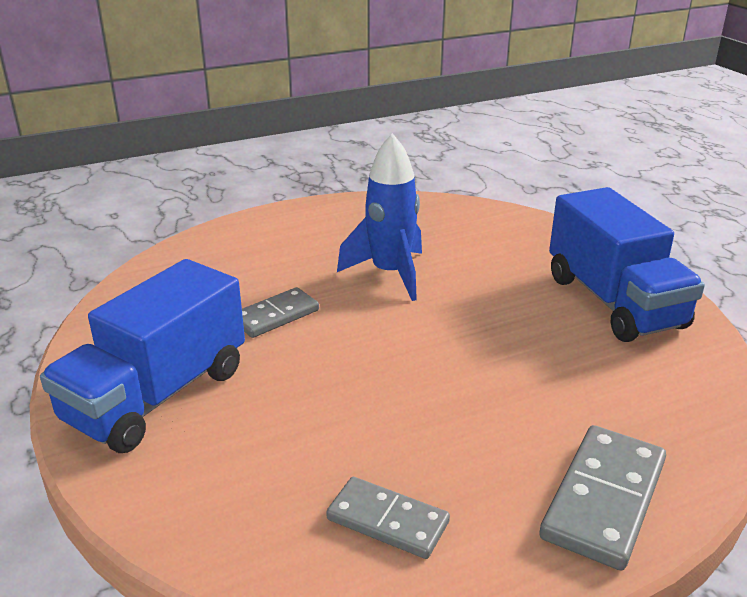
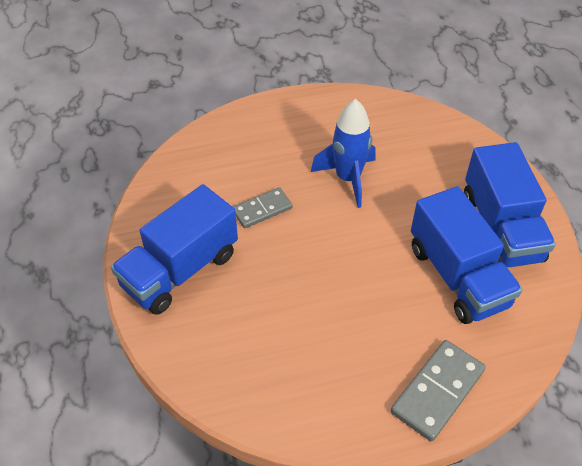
camera: 10 degrees right, 20 degrees up
grey domino [326,477,450,559] -> none
none -> blue truck [411,186,522,324]

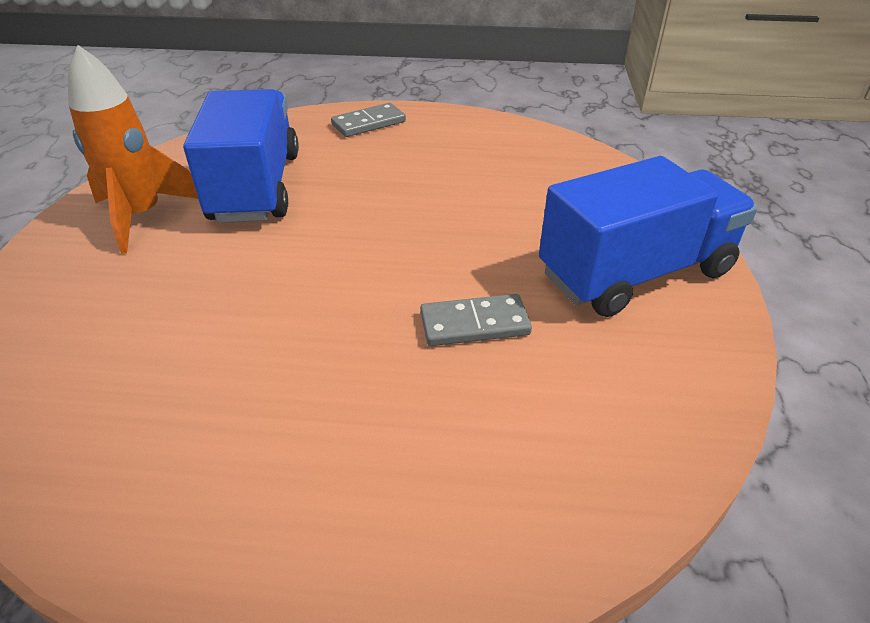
camera: 160 degrees left, 10 degrees down
blue rocket [311,99,375,208] -> none
grey domino [391,340,486,441] -> grey domino [331,103,406,137], size x0.66
blue truck [464,142,556,267] -> orange rocket [68,45,198,254]

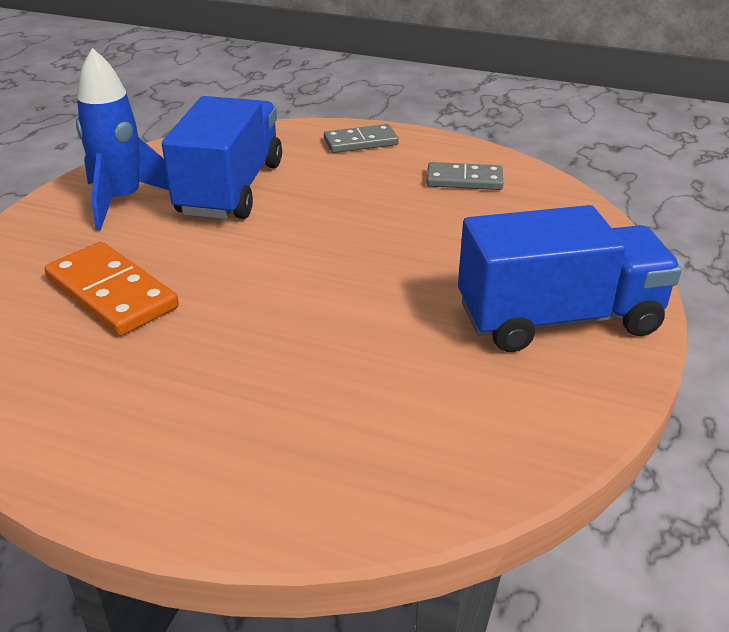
camera: 15 degrees right, 5 degrees down
orange rocket [68,45,198,254] -> blue rocket [76,48,169,231]
grey domino [420,294,532,346] -> grey domino moved to [426,162,503,190]
none -> orange domino [44,242,179,336]

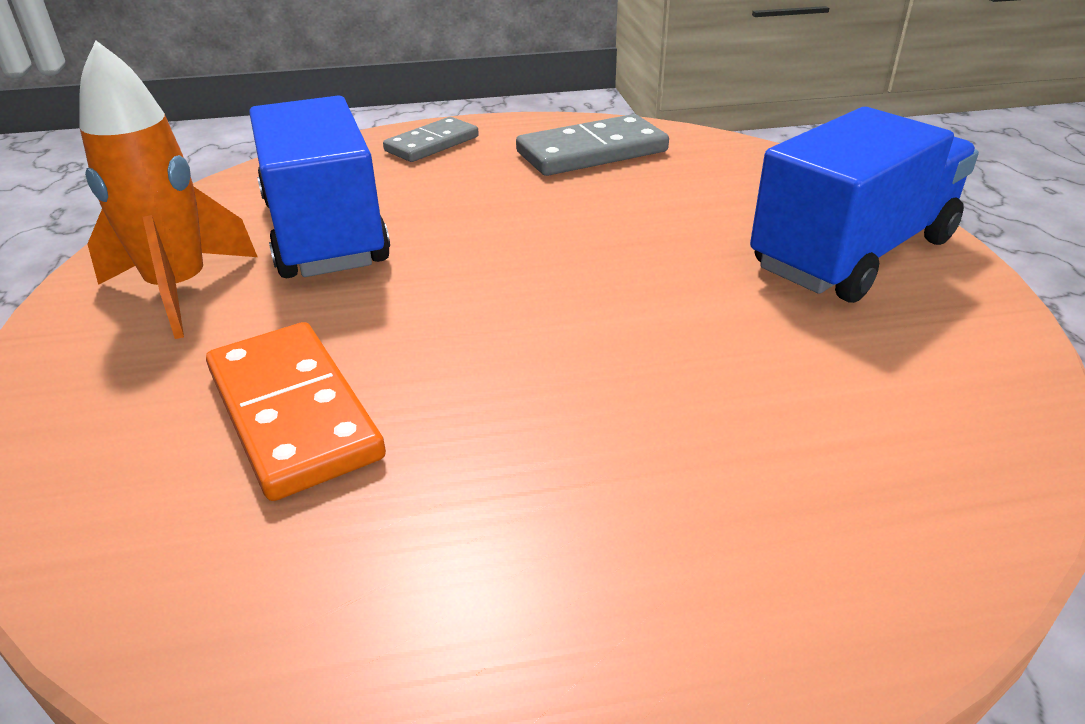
camera: 30 degrees left, 0 degrees up
orange domino [44,242,179,336] -> orange domino turned 45 degrees clockwise [206,322,386,501]
blue rocket [76,48,169,231] -> orange rocket [79,40,258,339]
grey domino [426,162,503,190] -> grey domino [516,114,669,176], size x1.52

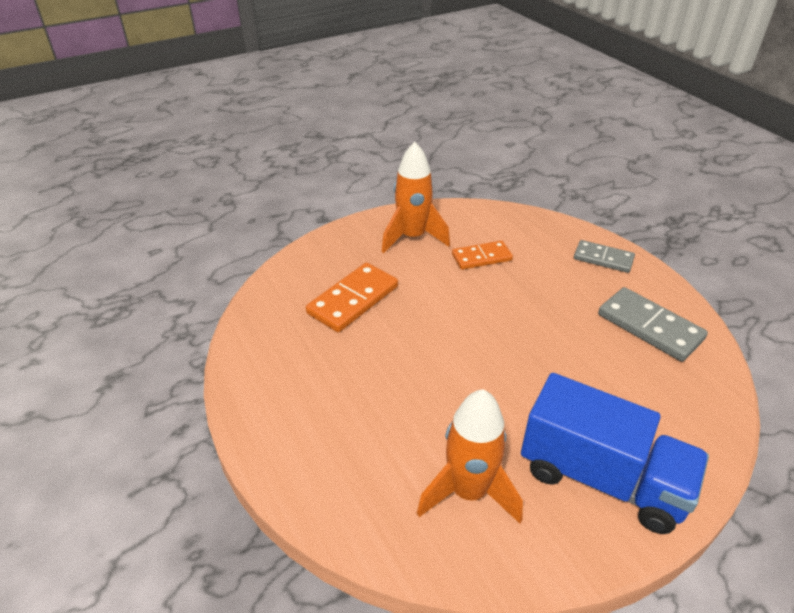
camera: 70 degrees right, 5 degrees up
blue truck [249,95,390,278] -> orange domino [452,241,513,270]
none -> orange rocket [417,389,523,523]

